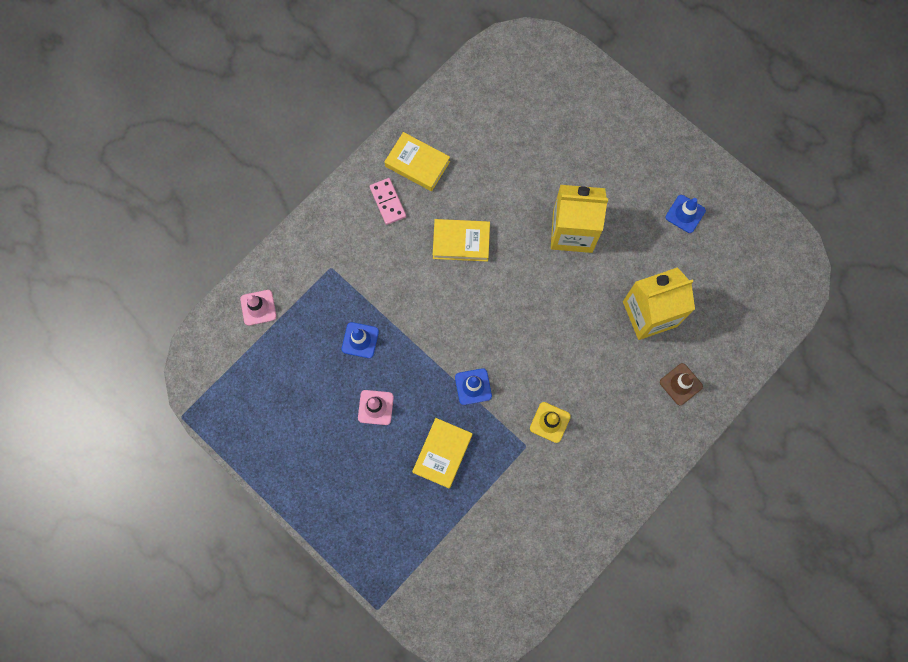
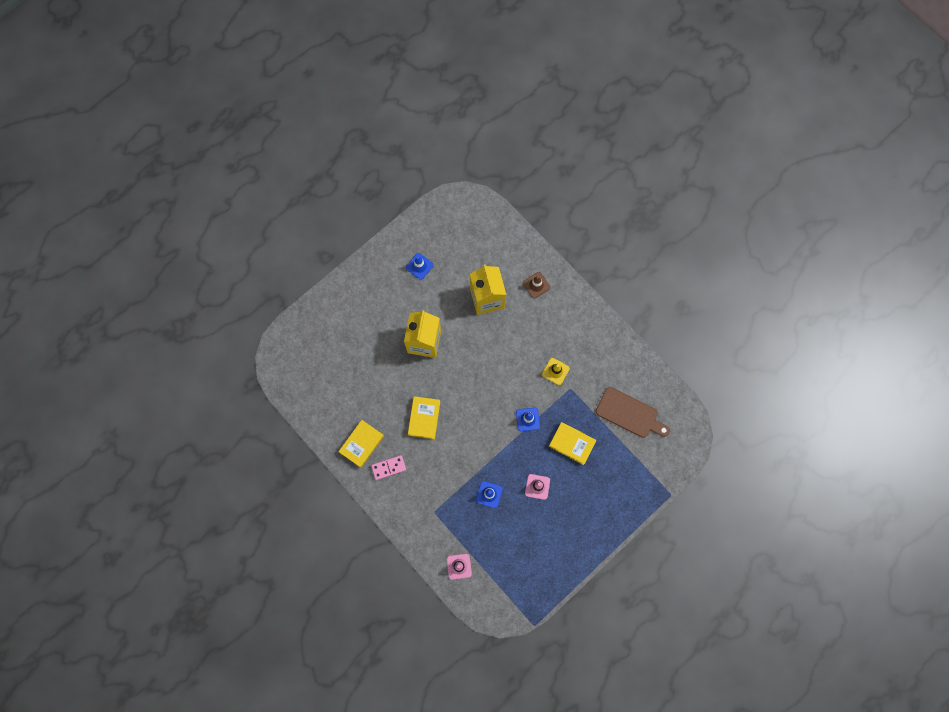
camera: 85 degrees left, 0 degrees up
none -> brown cutting board [596,387,670,438]

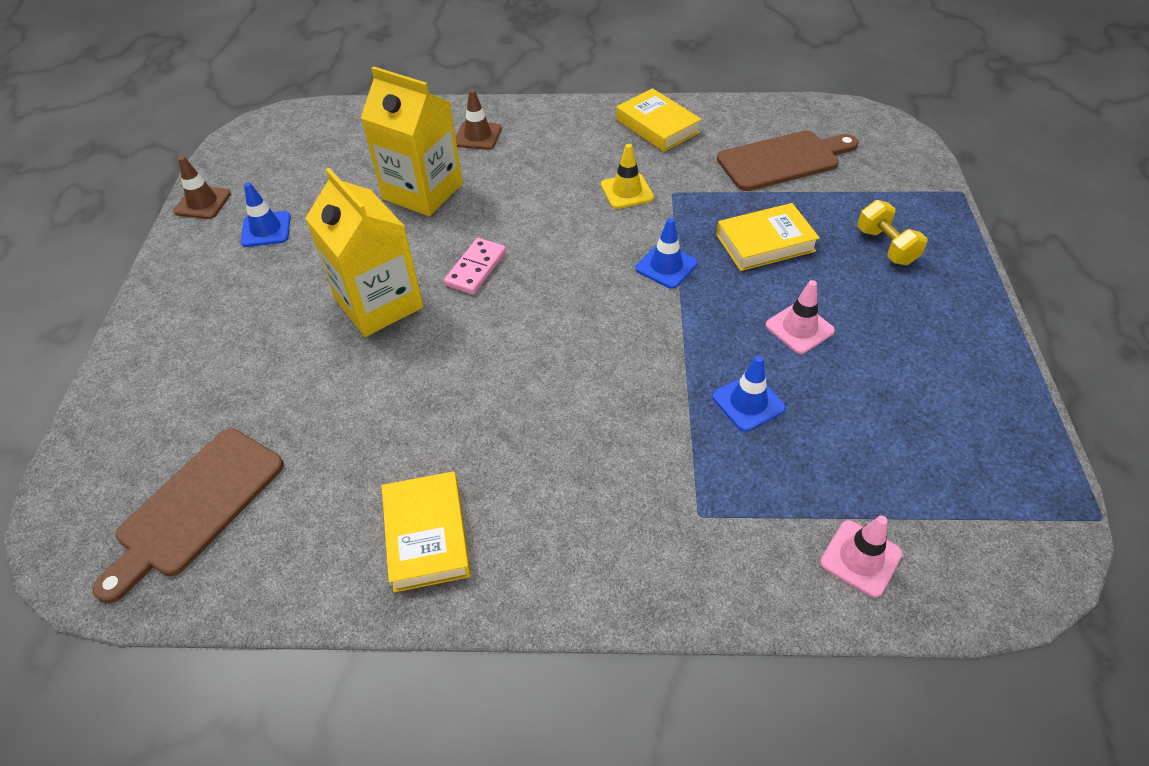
camera: 45 degrees left, 25 degrees down
pink domino [371,455,406,480] -> pink domino moved to [444,238,506,294]
yellow book [408,396,440,439] -> yellow book moved to [616,88,702,152]
none -> brown cutting board [93,428,284,603]
none -> brown traffic cone [173,156,231,219]
none -> yellow dumbbell [857,200,927,265]

